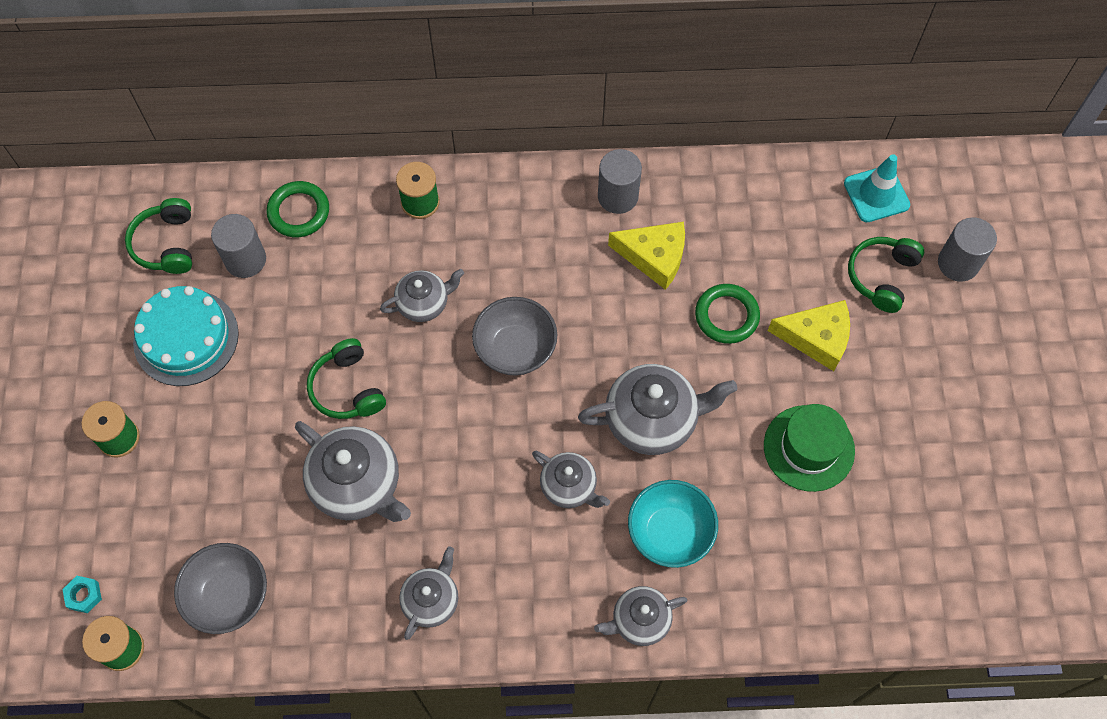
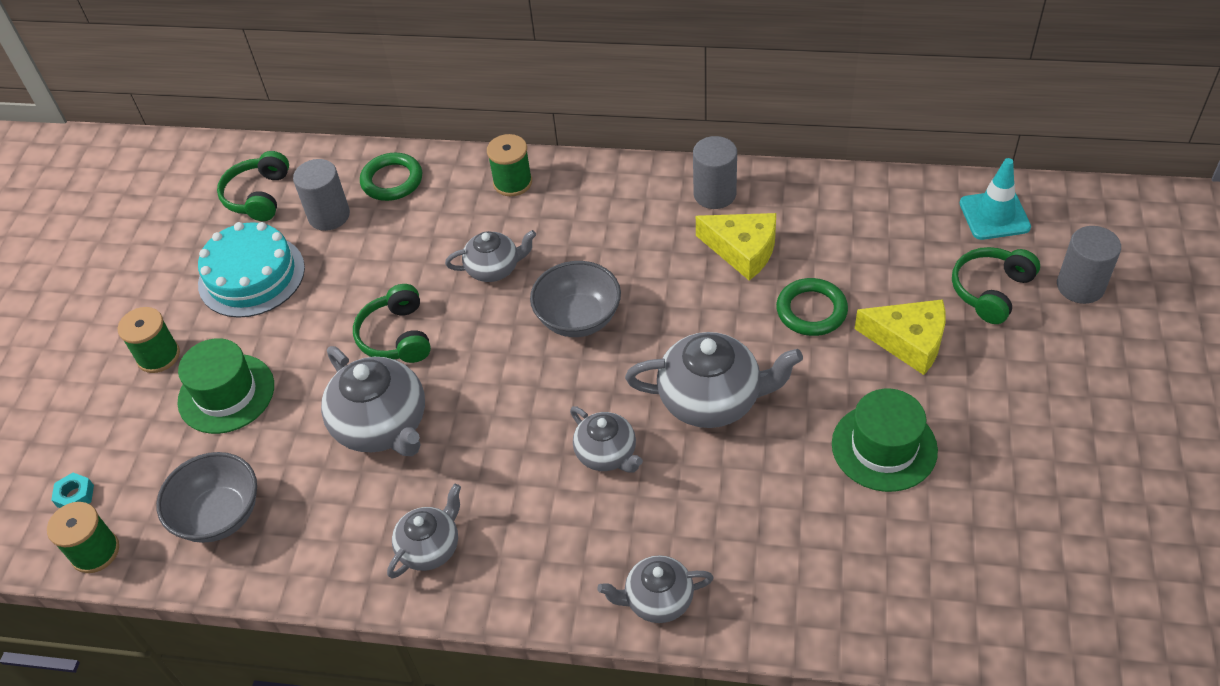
camera: 15 degrees right, 15 degrees down
turquoise bowl [628,480,718,568] -> none
none -> green hat [177,338,274,434]

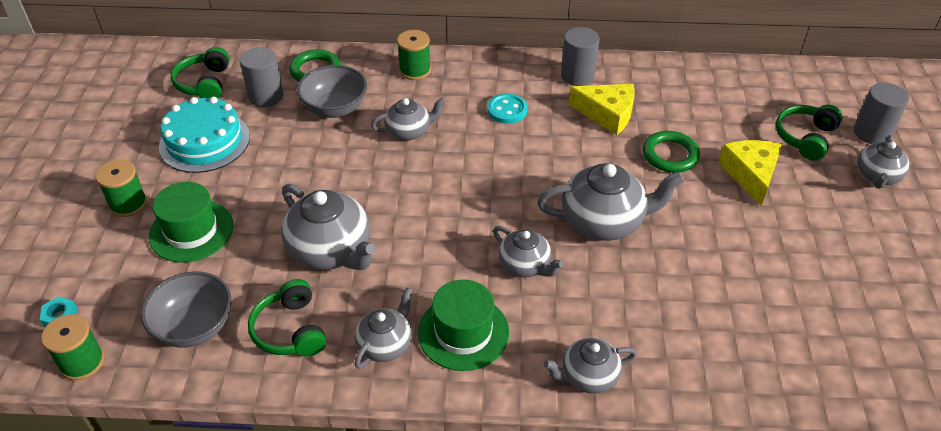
camera: 10 degrees left, 5 degrees down
green headphones [353,284,431,363] -> green headphones moved to [248,279,326,357]
grey bowl [530,261,621,337] -> grey bowl moved to [297,65,367,118]
green hat [832,389,938,492] -> green hat moved to [418,280,509,371]
yellow cheese [855,299,946,375] -> yellow cheese turned 105 degrees counterclockwise [718,140,782,206]
turquoise traffic cone [960,158,1031,240] -> none
none -> turquoise button [487,94,527,124]
none -> grey teapot [857,135,909,189]

